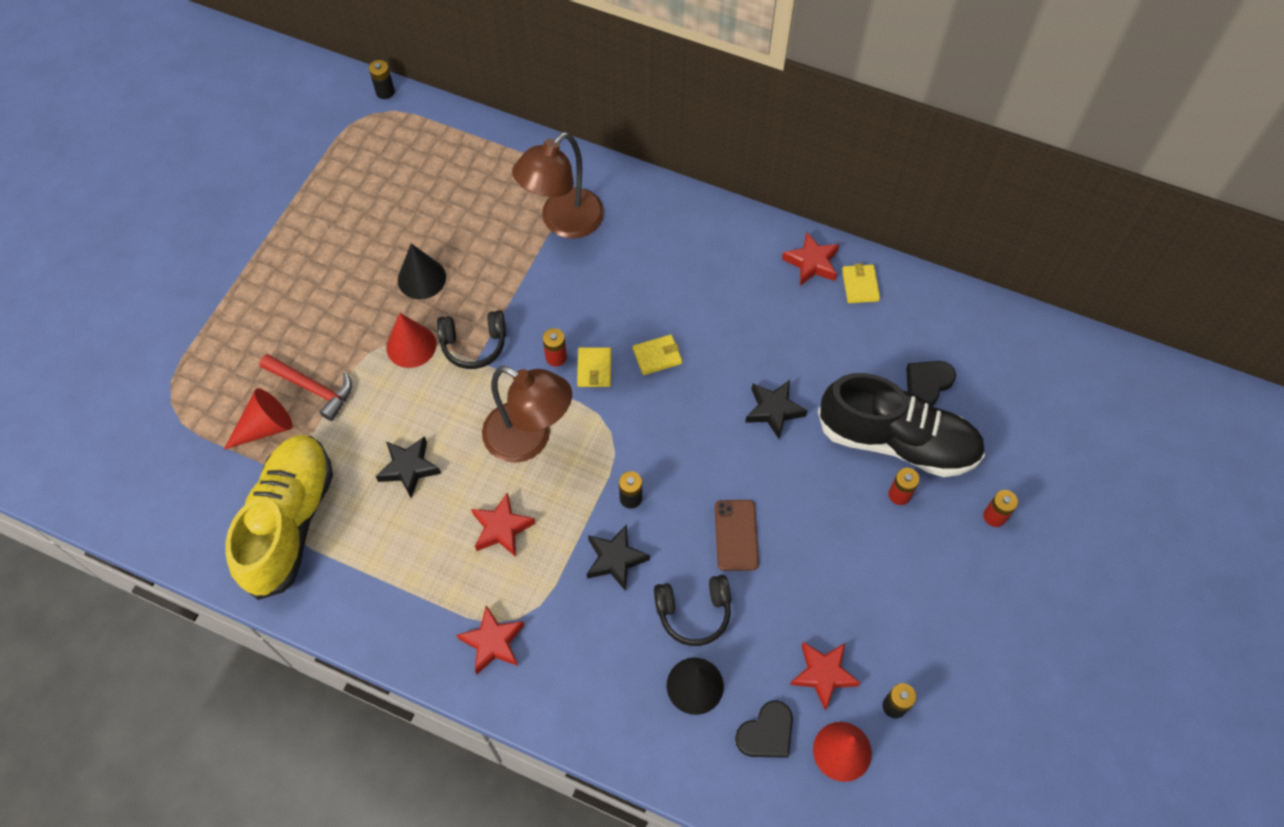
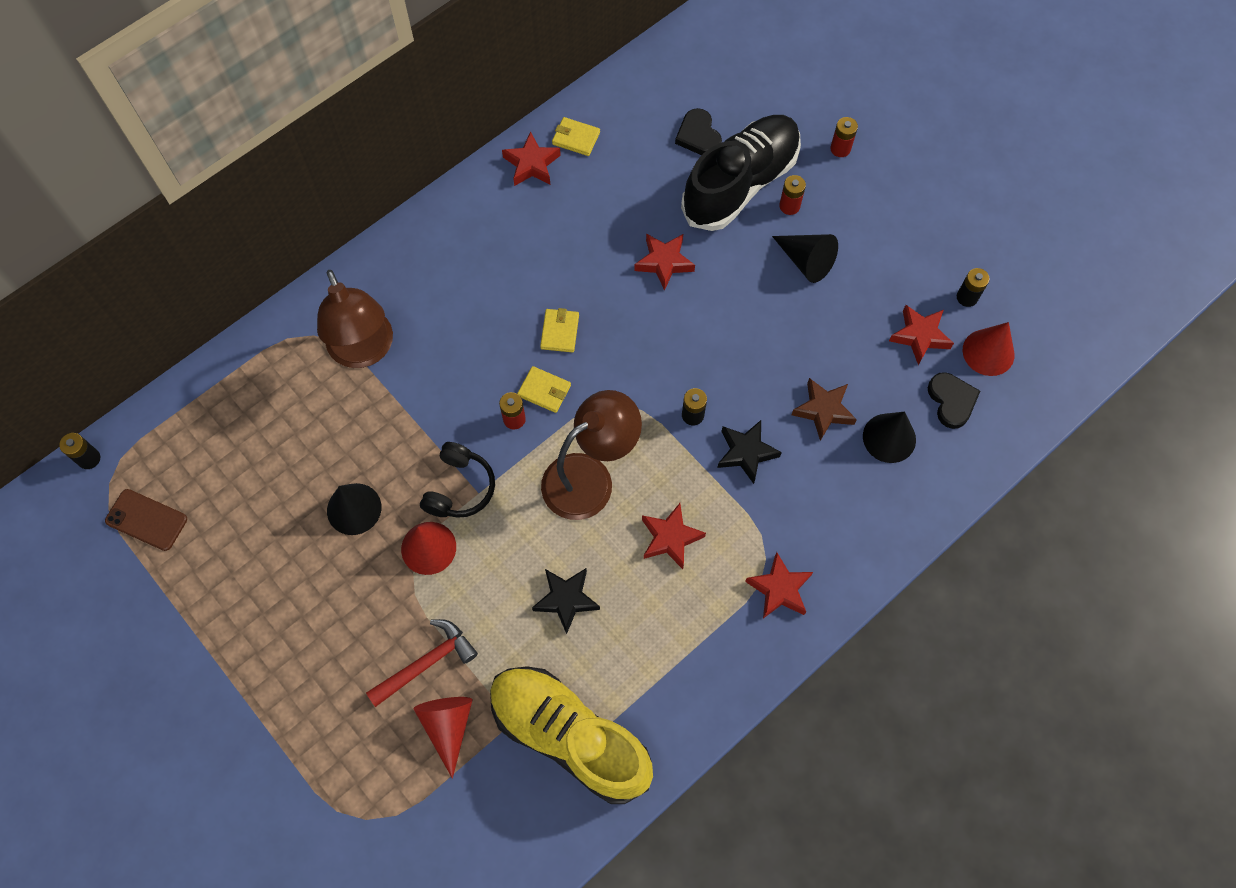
camera: 65 degrees left, 5 degrees up
black headphones [654,575,731,646] -> brown star [792,378,857,441]
brown phone [715,500,759,571] -> brown phone moved to [105,489,187,551]
black star [745,380,808,439] -> red star [634,234,695,291]
none -> black cone [772,234,838,283]

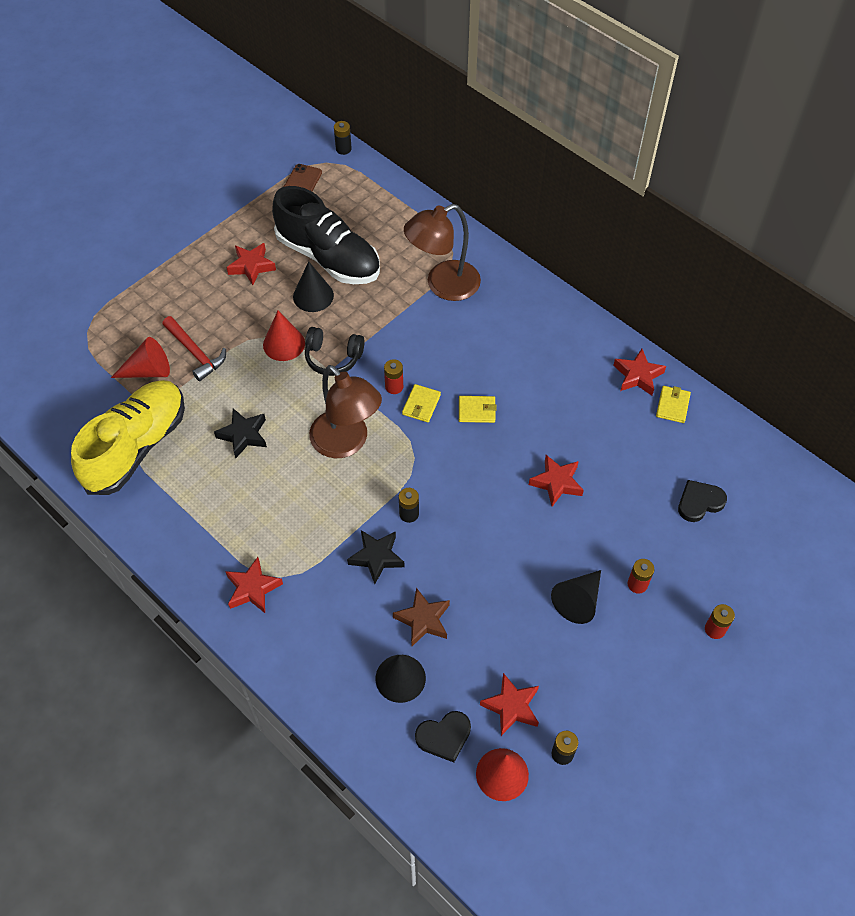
camera: 85 degrees right, 10 degrees down
red star [642,503,706,569] -> red star moved to [227,243,276,285]
black shoe [681,115,801,231] -> black shoe moved to [272,186,380,284]

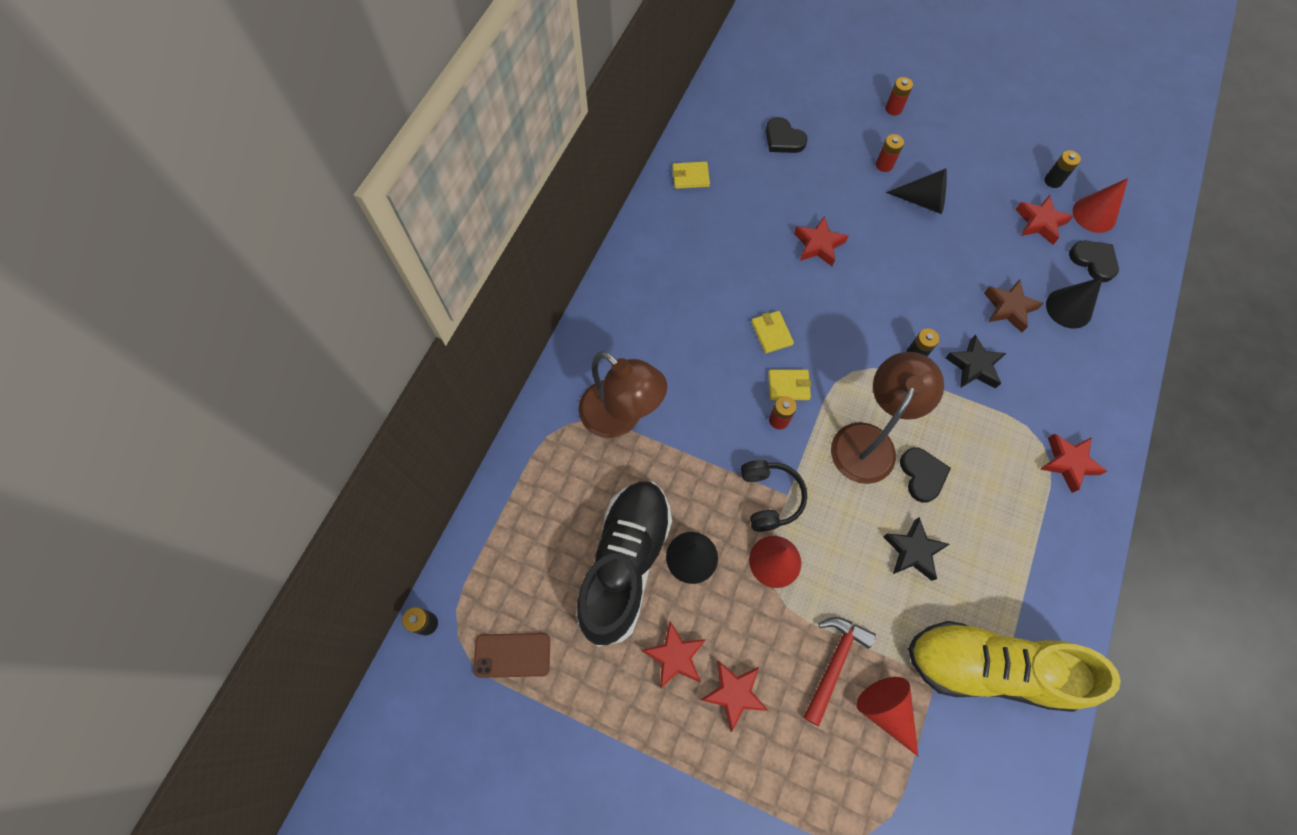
camera: 110 degrees left, 10 degrees up
red star [613,349,666,396] -> red star moved to [701,661,768,732]
none -> black heart [900,448,951,503]

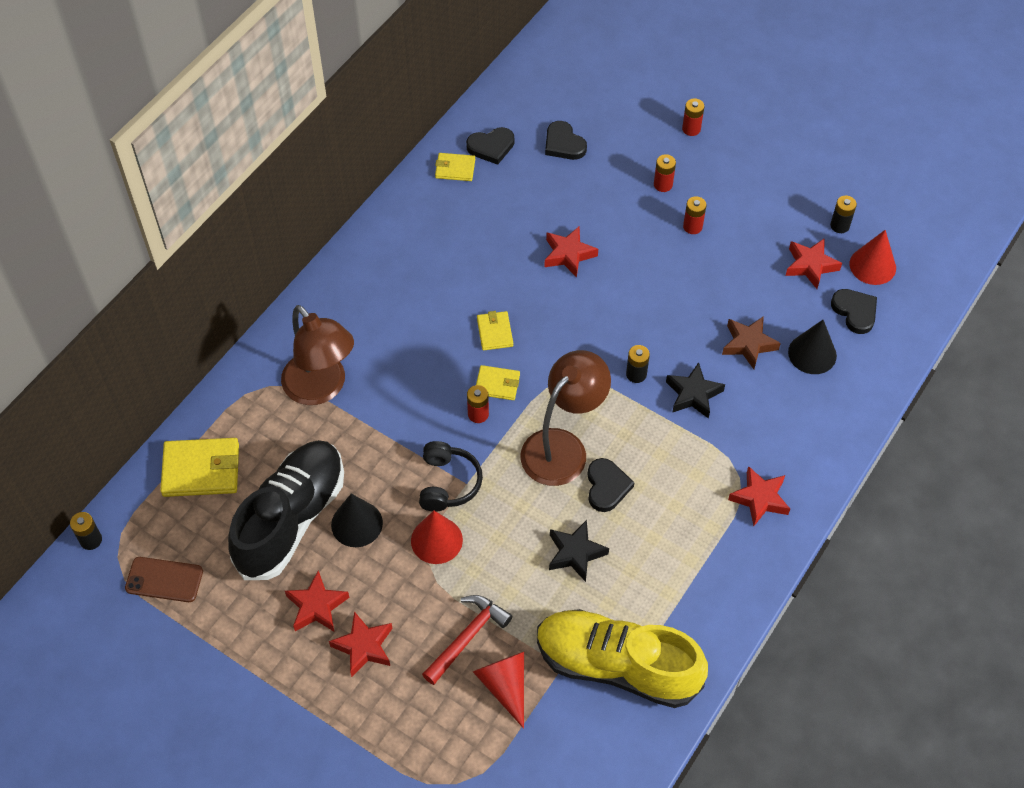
camera: 10 degrees right, 10 degrees down
black cone [886,168,947,214] -> red battery [683,196,707,234]
none -> yellow wallet [160,438,239,497]
none -> black heart [466,127,514,165]

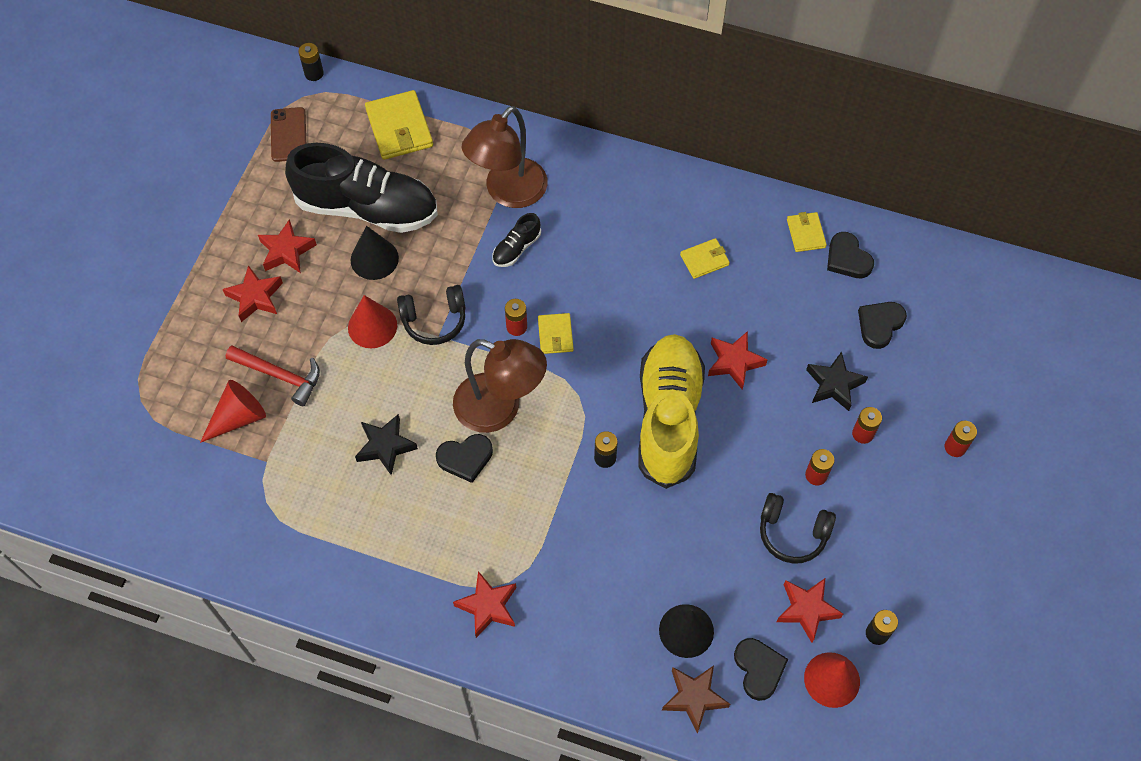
camera: 75 degrees right, 5 degrees up
yellow wallet [477,311,513,350] -> yellow wallet moved to [680,238,730,279]
yellow shoe [537,609,708,708] -> yellow shoe moved to [638,334,705,489]
black star [666,362,725,419] -> black star moved to [806,351,868,411]
brown star [722,316,781,369] -> brown star moved to [662,666,730,733]
black heart [831,289,877,334] -> black heart turned 60 degrees counterclockwise [734,638,788,701]
none -> black shoe [492,213,541,267]
none -> black headphones [760,493,836,564]

